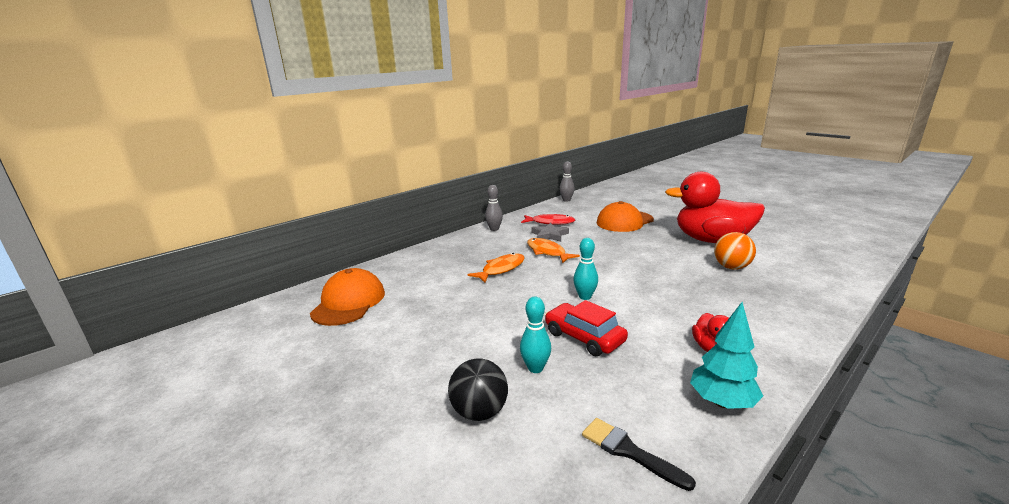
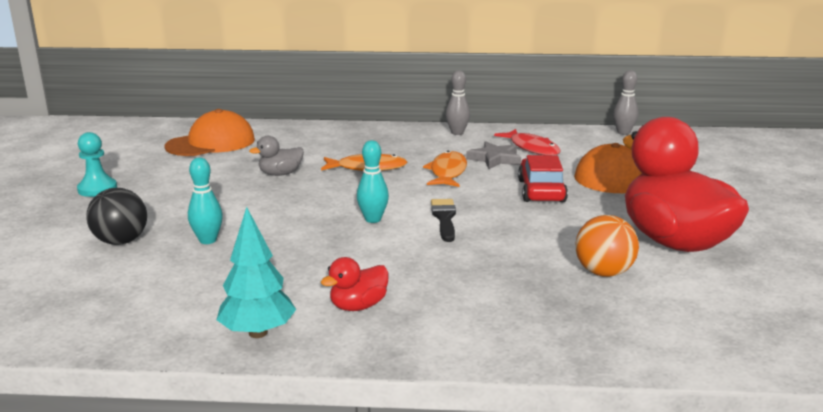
camera: 45 degrees right, 0 degrees up
red car [545,300,628,356] -> red car moved to [518,155,568,202]
black brush [582,418,696,491] -> black brush moved to [431,199,456,242]
none -> turquoise pawn [77,132,117,197]
none -> grey duck [249,136,304,176]

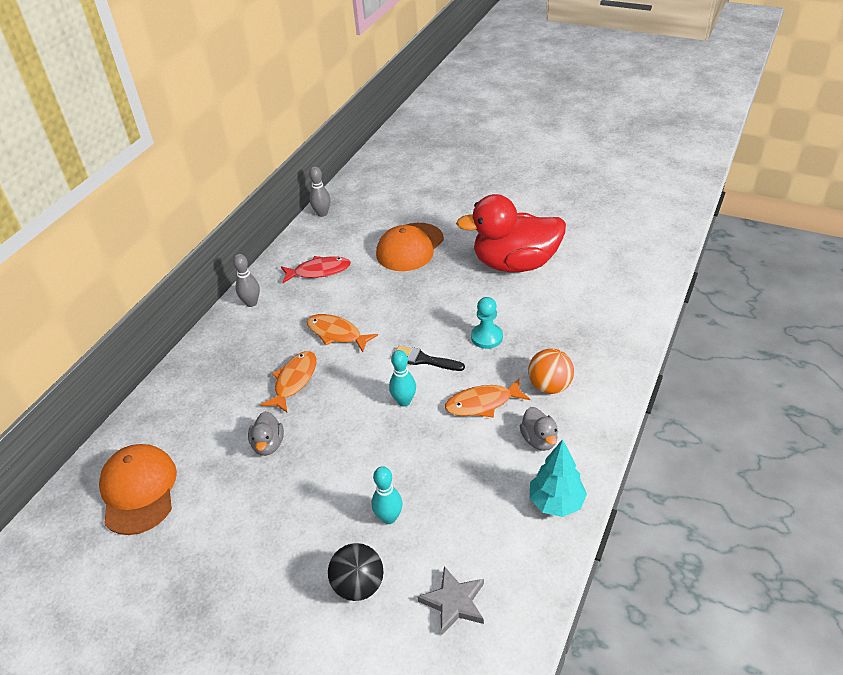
camera: 65 degrees left, 20 degrees up
turquoise pawn [77,132,117,197] -> turquoise pawn moved to [471,297,503,349]
red duck [321,257,389,311] -> grey duck [520,407,558,451]
grey star [466,141,521,169] -> grey star moved to [418,566,484,635]
red car [518,155,568,202] -> none
orange ball [575,215,639,277] -> orange ball moved to [528,348,574,394]
none -> orange fish [445,378,530,418]

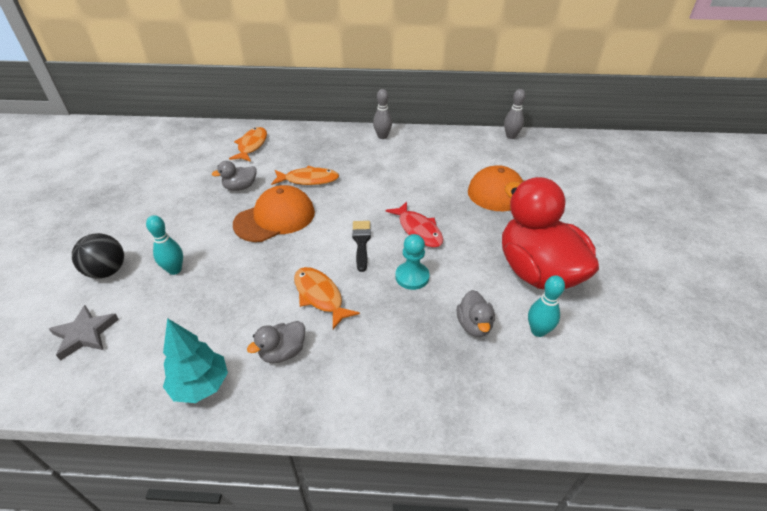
camera: 65 degrees right, 0 degrees up
orange cap [99,444,177,535] -> orange cap moved to [233,185,315,242]
red fish [281,256,351,283] -> red fish moved to [385,201,443,248]
orange fish [307,314,378,352] -> orange fish moved to [229,127,267,162]
turquoise bowling pin [389,350,416,407] -> turquoise bowling pin moved to [528,275,565,337]
orange ball [528,348,574,394] -> none
none -> grey duck [457,290,495,337]

